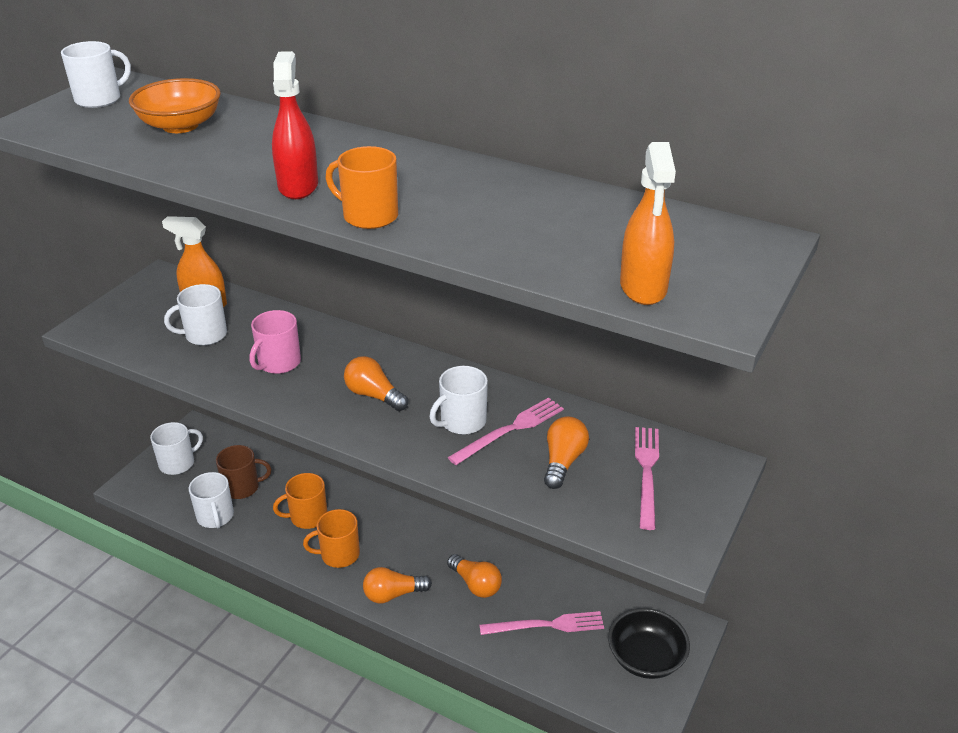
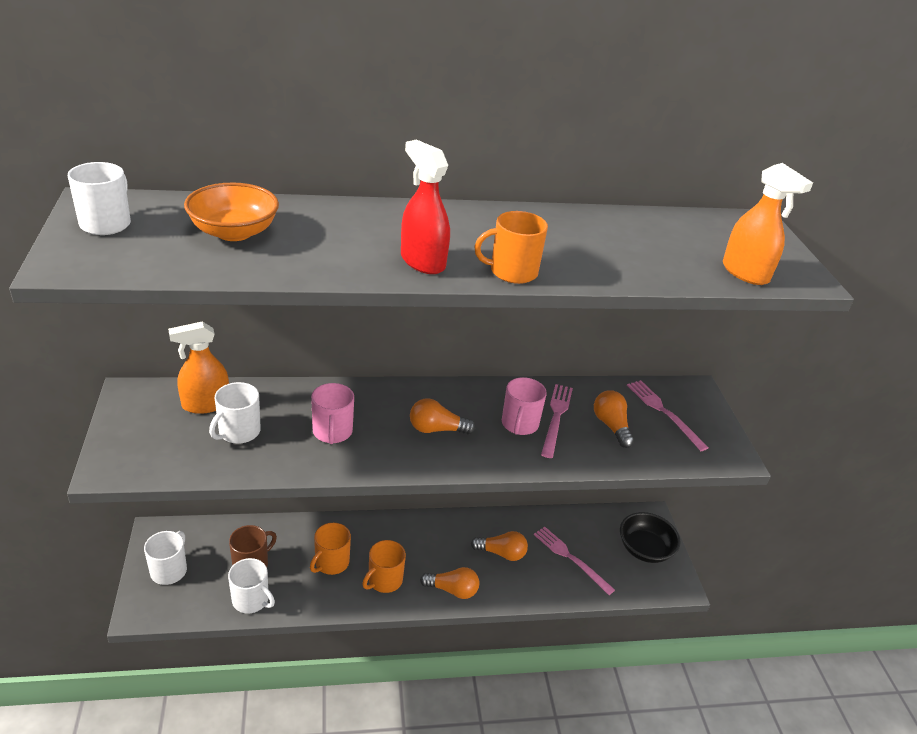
camera: 40 degrees left, 0 degrees up
orange light bulb [363,567,432,603] -> orange light bulb turned 120 degrees counterclockwise [420,567,479,599]
white mug [429,366,488,434] -> pink mug [502,377,547,435]
pink fork [480,611,604,635] -> pink fork turned 90 degrees counterclockwise [534,526,615,595]

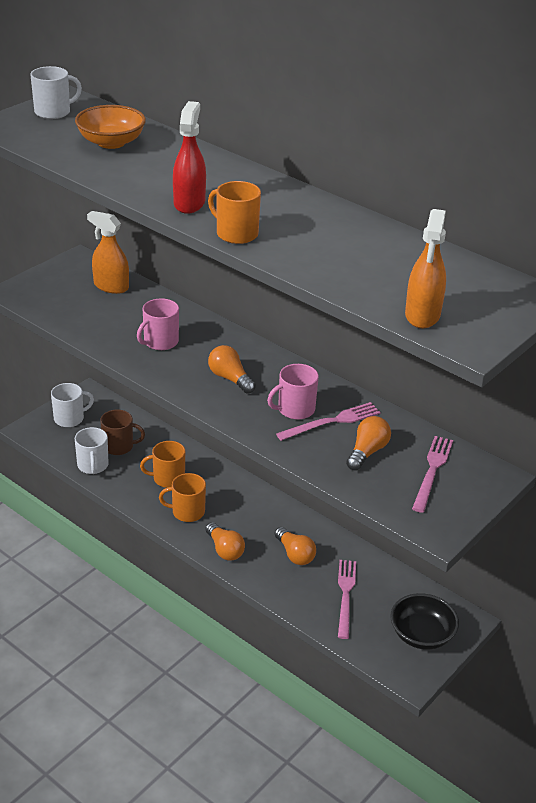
camera: 50 degrees right, 0 degrees up
white mug [209,382,261,444] -> none

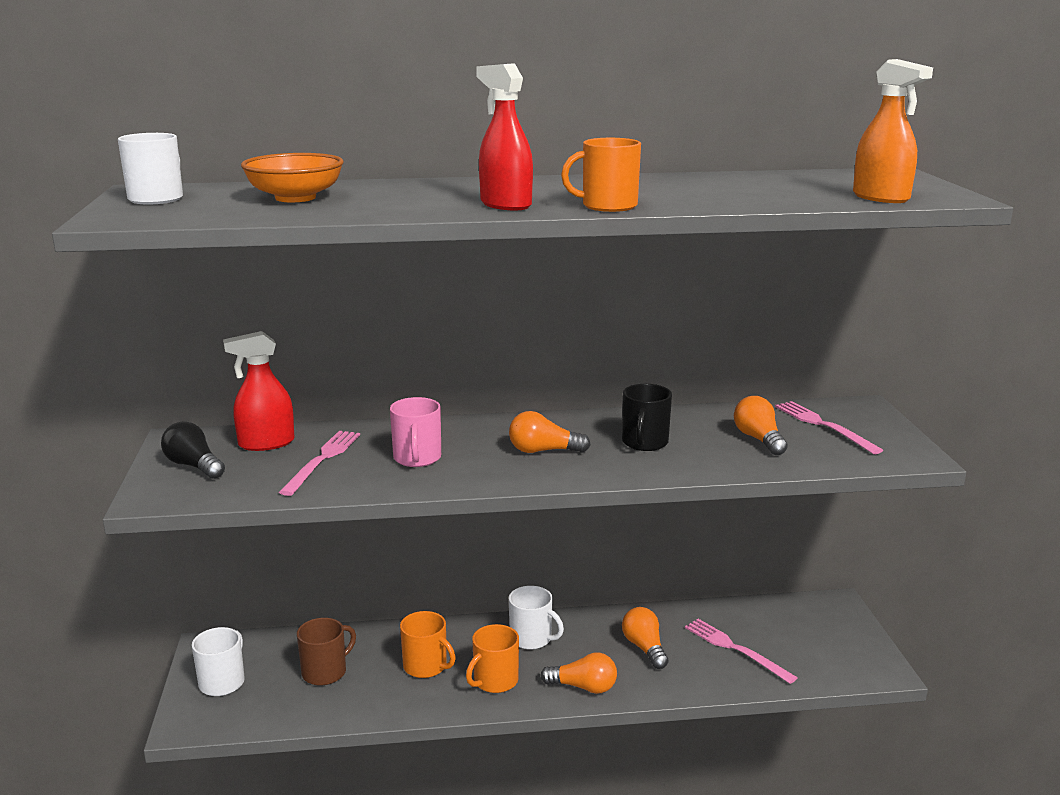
camera: 45 degrees left, 15 degrees down
white mug [75,427,109,474] -> white mug moved to [509,586,564,650]
orange spray bottle [87,211,129,294] -> red spray bottle [223,331,294,451]
orange mug [140,441,185,488] -> orange mug turned 90 degrees counterclockwise [400,611,456,678]
pink mug [267,364,319,420] -> black mug [622,384,672,451]
orange light bulb [275,527,316,565] -> orange light bulb turned 120 degrees counterclockwise [622,607,668,669]
pink fork [276,402,381,441] -> pink fork moved to [279,431,360,496]
black bowl [390,593,459,650] -> none
none -> black light bulb [161,421,225,479]

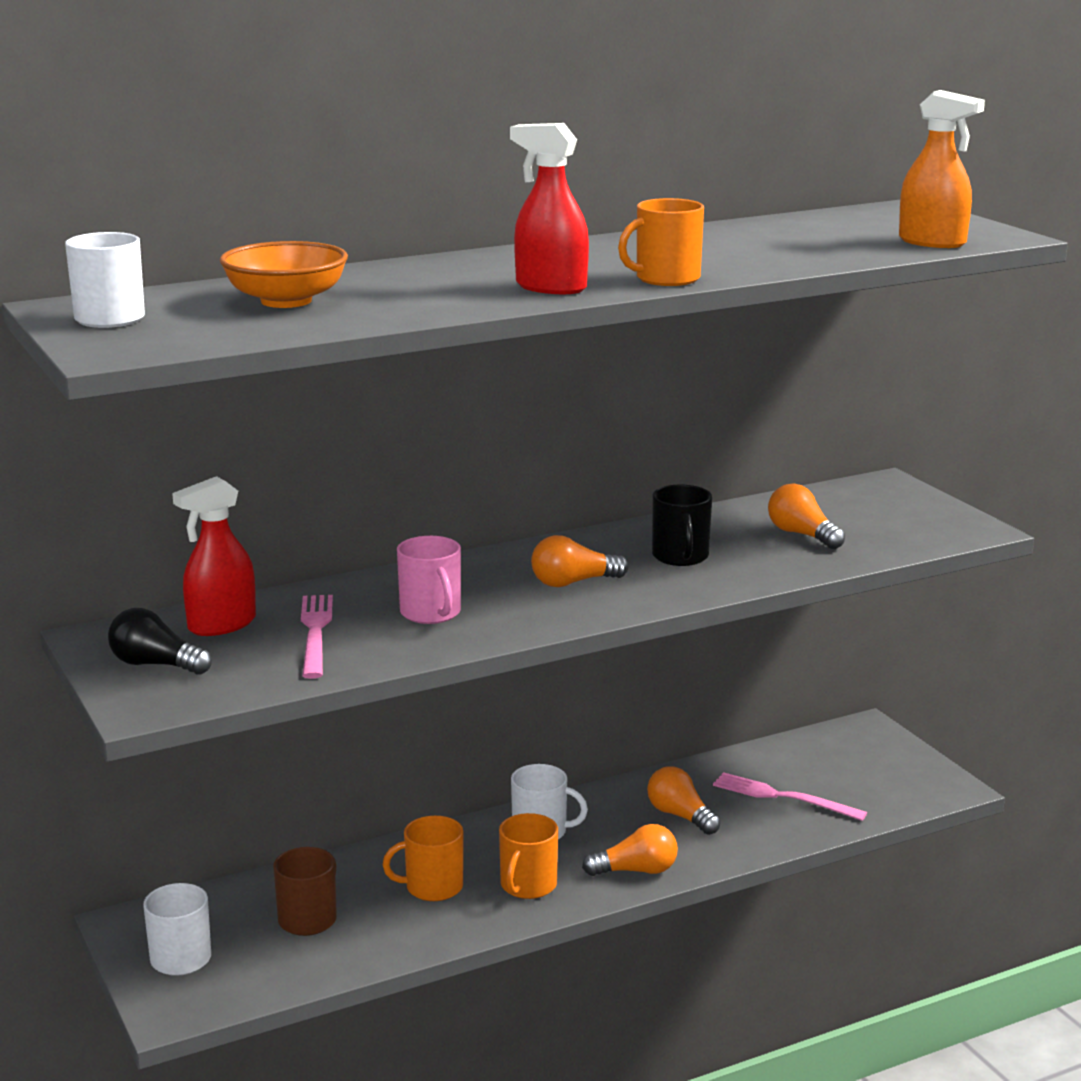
camera: 20 degrees left, 0 degrees up
orange mug [400,611,456,678] -> orange mug turned 150 degrees clockwise [382,816,463,901]
pink fork [775,401,883,454] -> none

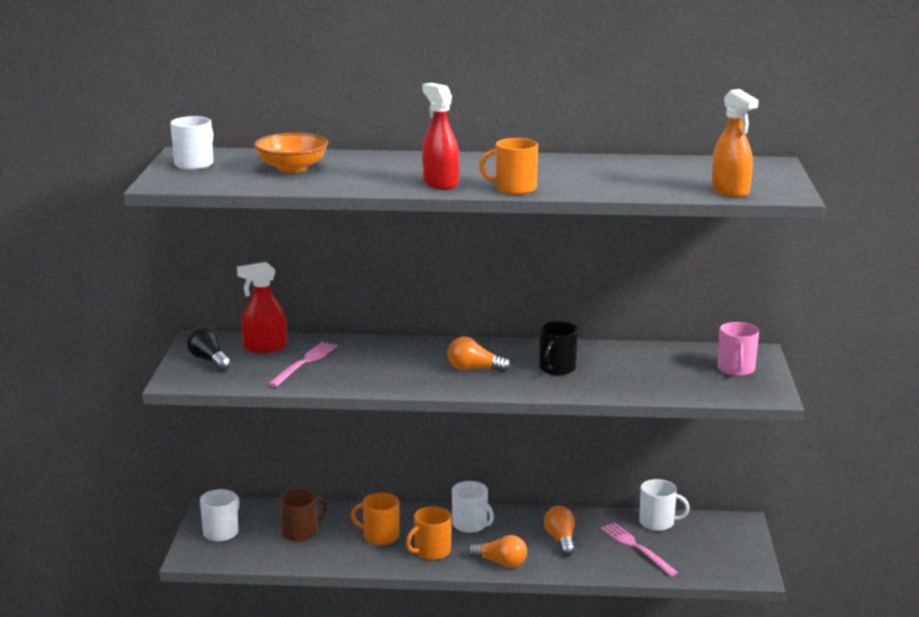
camera: 30 degrees right, 0 degrees up
pink mug [397,536,461,624] -> pink mug moved to [717,322,759,376]
orange light bulb [768,484,845,549] -> none
none -> white mug [639,479,690,531]

